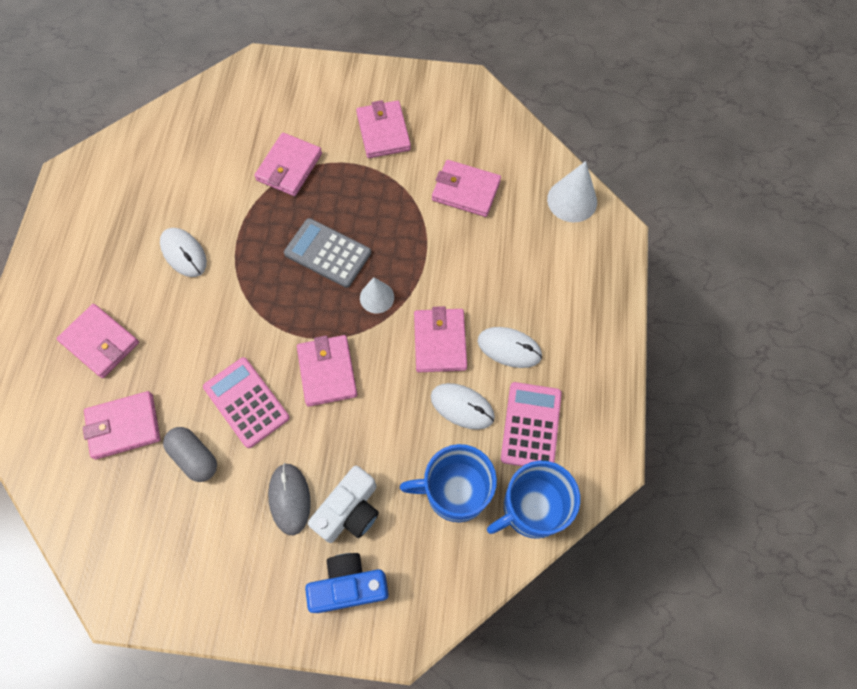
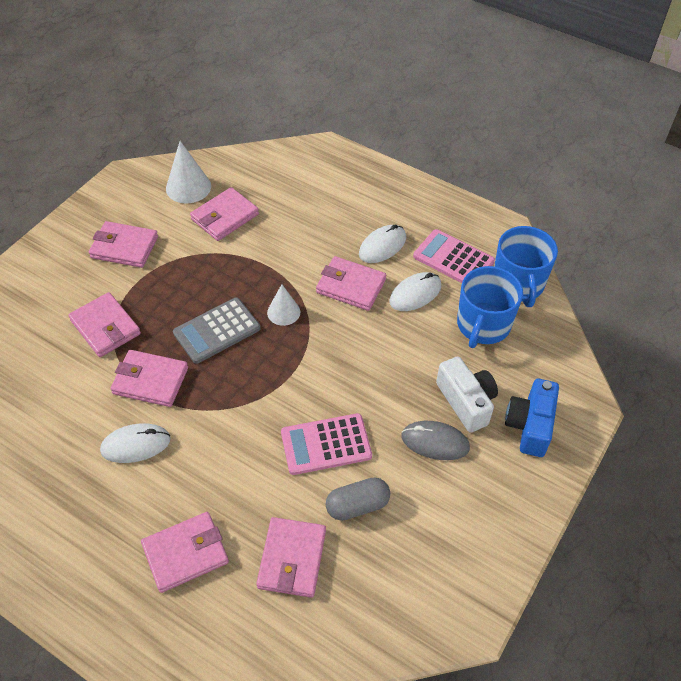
camera: 65 degrees left, 15 degrees down
pink wallet [297,335,357,407] -> pink wallet moved to [110,350,188,407]
white cone [547,161,597,223] -> white cone moved to [166,141,211,204]

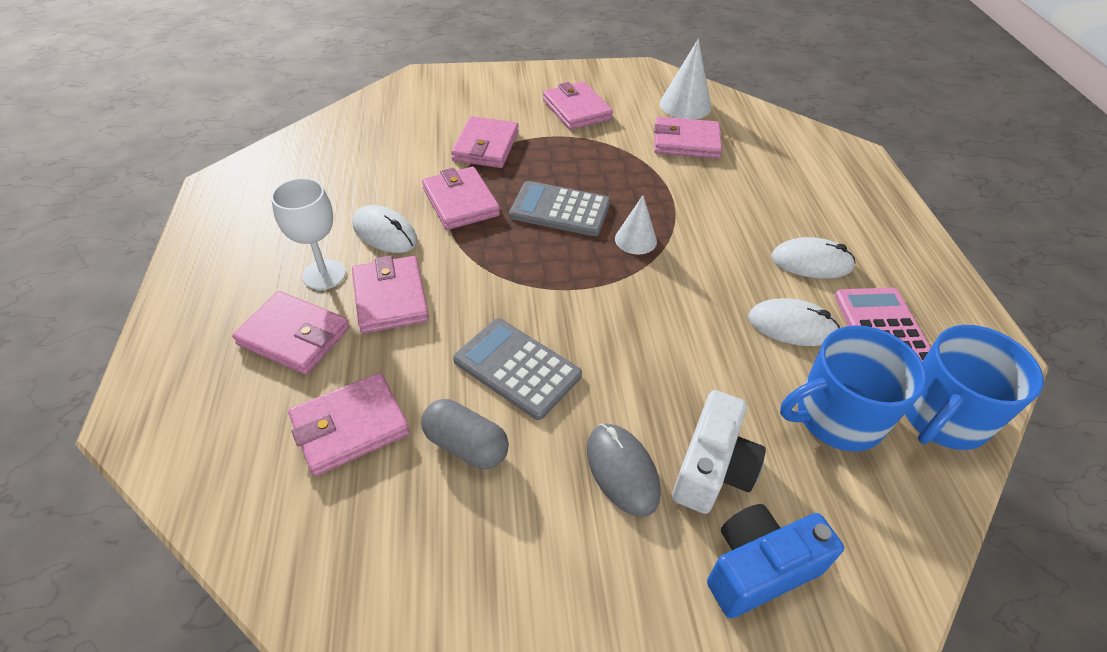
camera: 50 degrees right, 5 degrees down
pink calculator [281,413,372,475] -> grey calculator [453,318,582,420]
pink wallet [316,256,386,311] -> pink wallet moved to [352,256,429,333]
none -> white goblet [271,178,346,290]

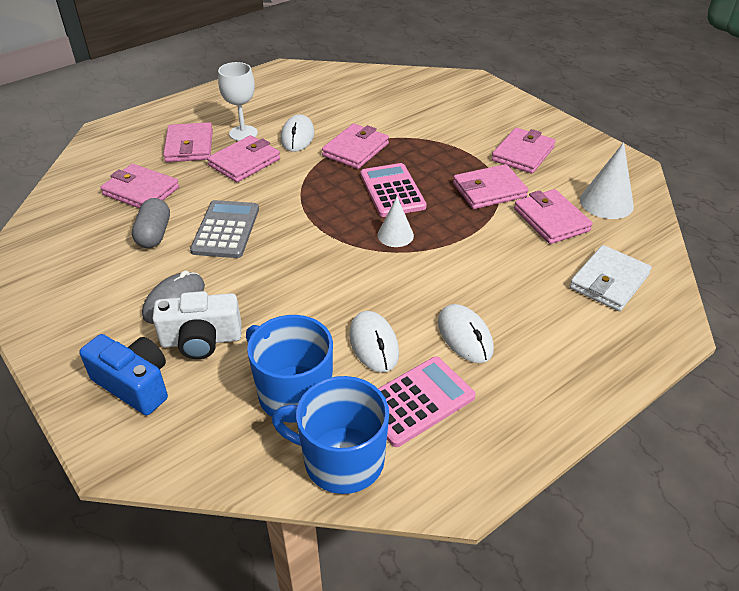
camera: 60 degrees right, 5 degrees down
pink wallet [451,116,519,168] -> pink wallet moved to [453,164,528,209]
grey calculator [509,181,611,236] -> pink calculator [360,163,427,217]
none -> white wallet [570,245,652,311]

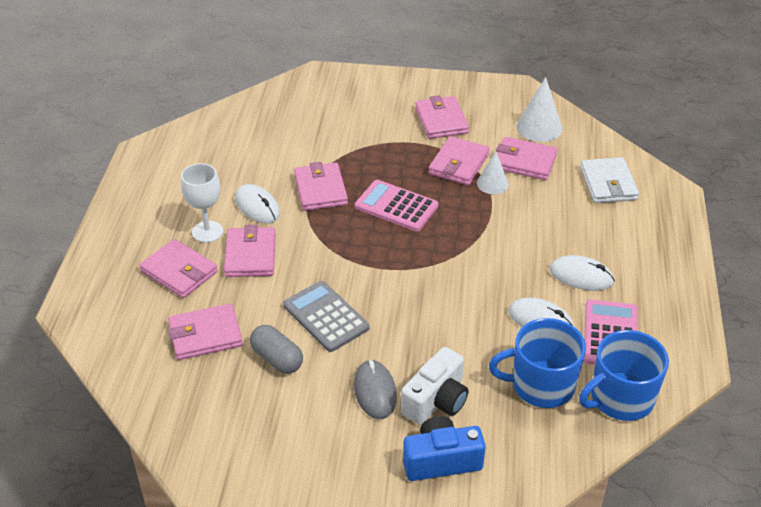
camera: 45 degrees left, 0 degrees up
white cone [377,197,414,247] -> white cone moved to [477,151,509,194]

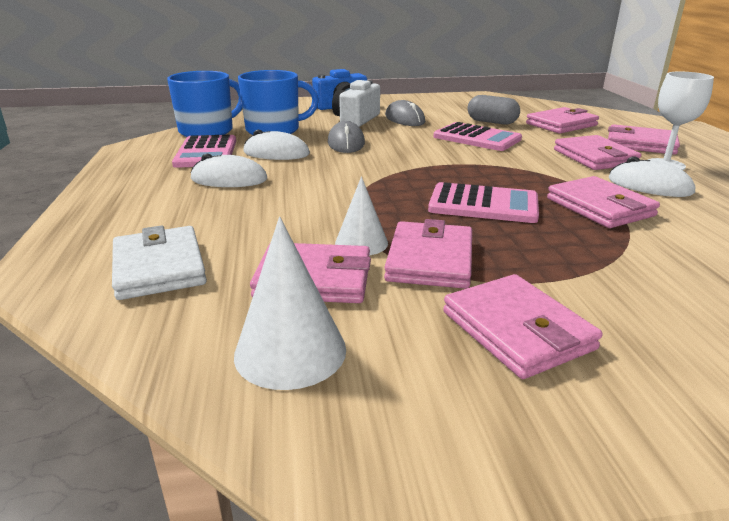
camera: 165 degrees right, 15 degrees down
grey calculator [283,281,370,352] -> pink calculator [434,122,522,151]
none -> grey mouse [328,121,365,153]

